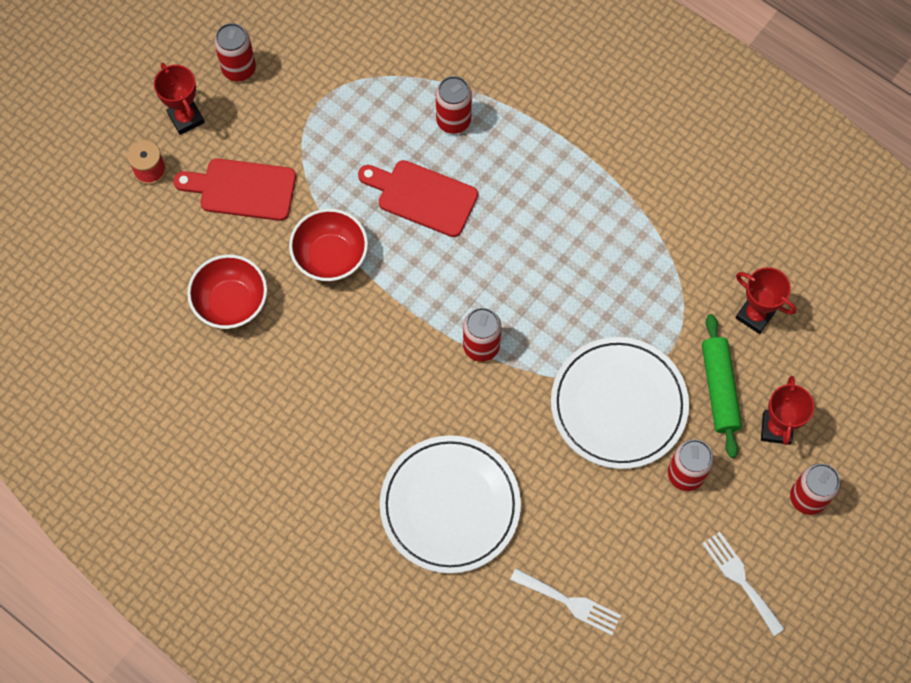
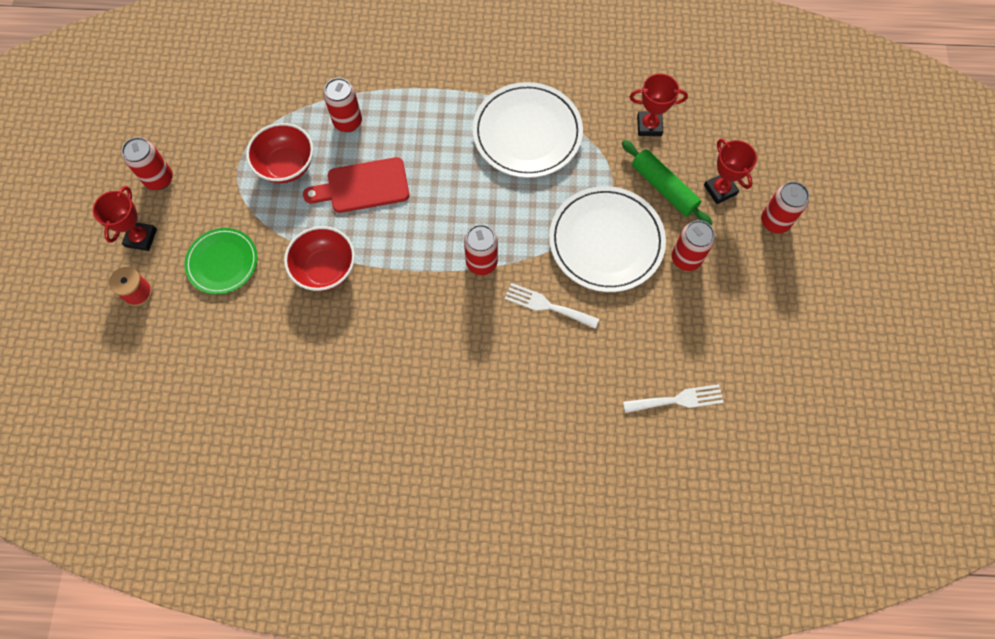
camera: 35 degrees left, 0 degrees up
red trophy [154,63,205,135] -> red trophy turned 75 degrees clockwise [93,186,157,251]
red cutting board [173,158,296,221] -> green plate [184,228,258,294]
red bowl [187,254,267,329] -> red bowl moved to [246,123,314,183]
white plate [380,435,521,574] -> white plate moved to [472,82,583,178]
white fork [702,532,785,636] -> white fork moved to [505,283,599,329]

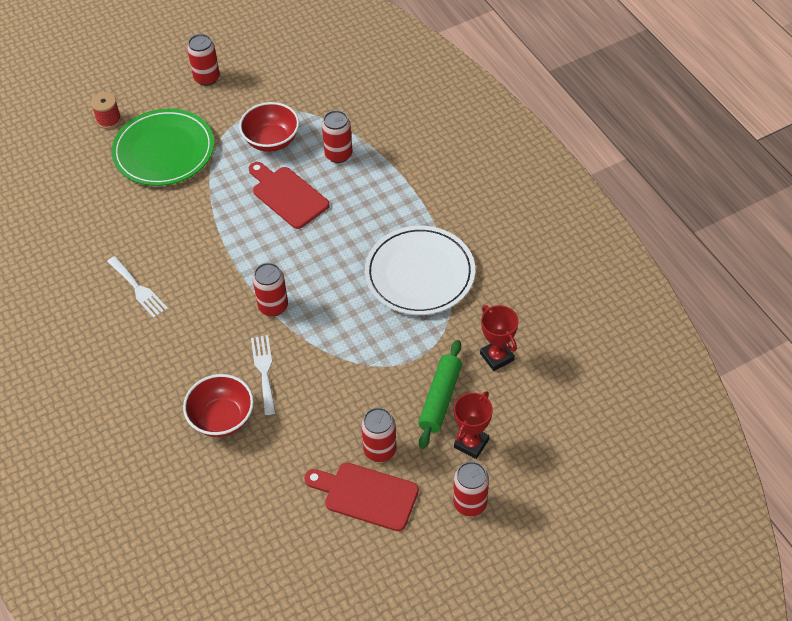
camera: 60 degrees right, 15 degrees down
red trophy [93,186,157,251] -> none
green plate [184,228,258,294] -> green plate [112,109,214,186], size x1.62
red bowl [284,226,355,291] -> red bowl moved to [183,374,254,437]
white plate [549,186,666,292] -> none
white fork [623,384,724,413] -> white fork moved to [107,256,168,318]
none -> red cutting board [304,462,419,531]

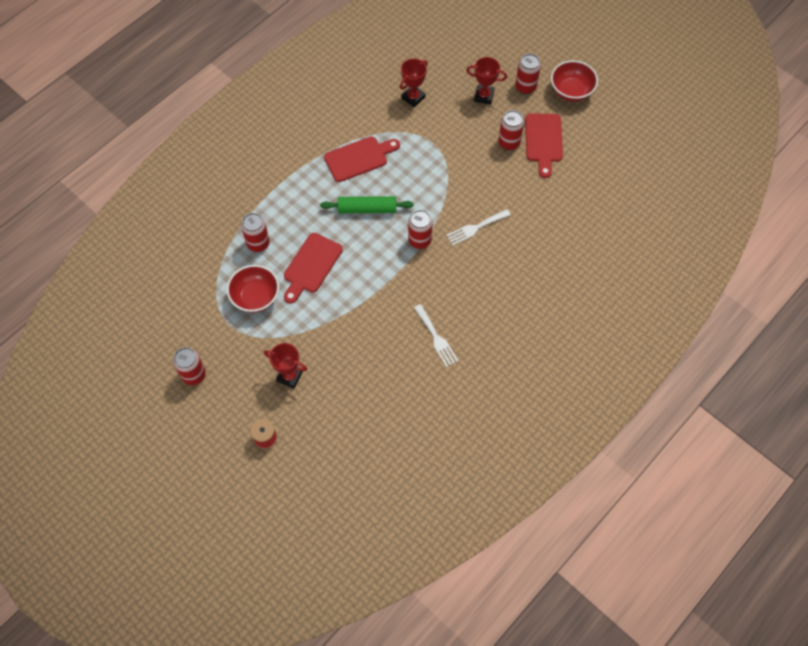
camera: 110 degrees left, 10 degrees up
white fork [107,256,168,318] -> white fork turned 120 degrees clockwise [414,304,458,367]
green plate [112,109,214,186] -> red trophy [264,343,307,388]
red bowl [183,374,254,437] -> red bowl moved to [551,60,598,102]
white plate [365,226,475,315] -> red cutting board [324,137,400,182]
green rolling pin [418,340,462,449] -> green rolling pin moved to [320,196,414,213]

